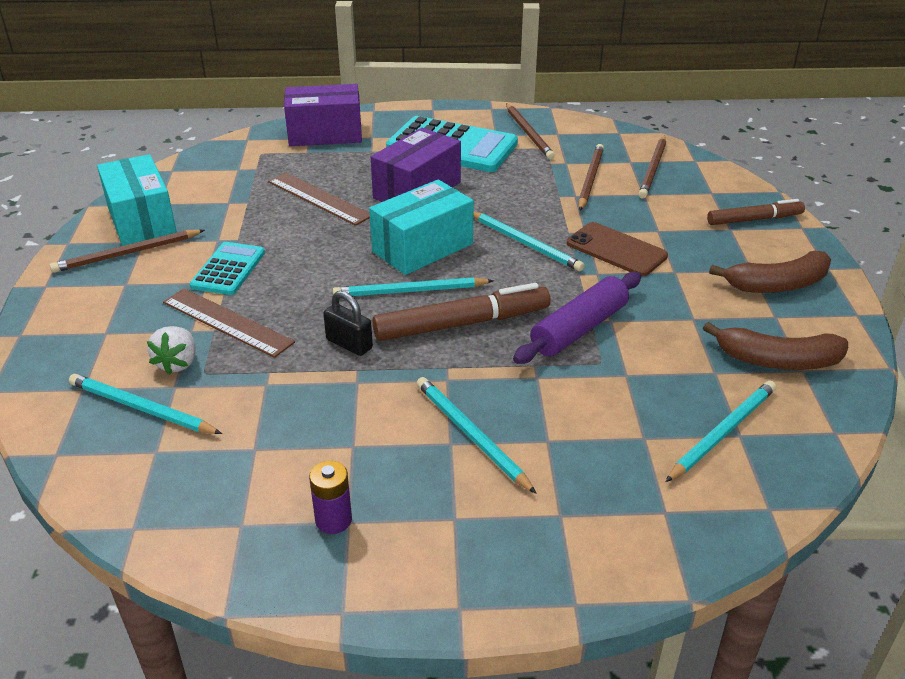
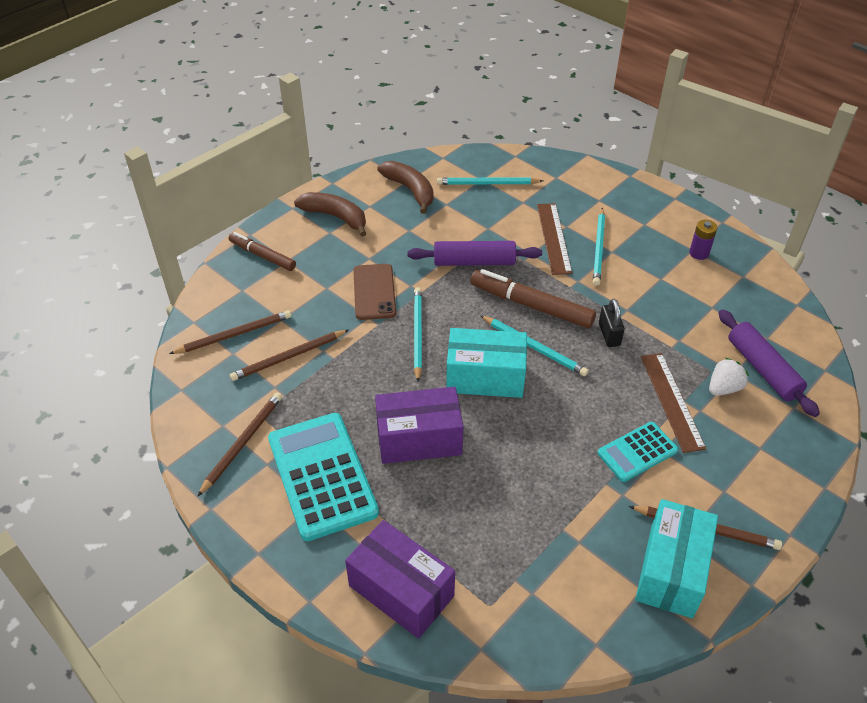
camera: 135 degrees left, 10 degrees up
turquoise pencil [69,374,222,434] -> purple rolling pin [719,309,820,417]
brown ruler [268,173,370,226] -> brown ruler moved to [537,203,572,275]

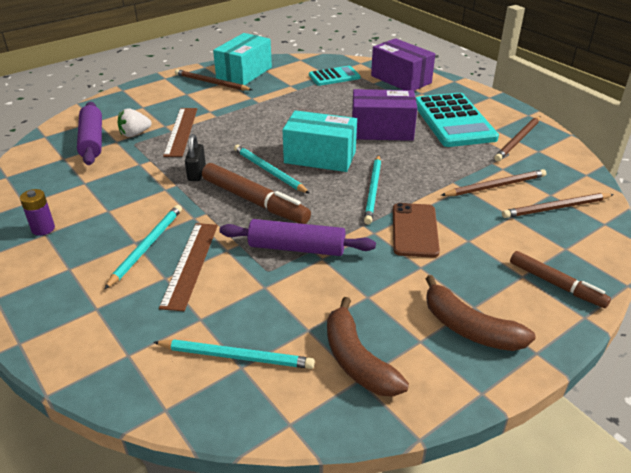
camera: 170 degrees left, 10 degrees down
turquoise calculator [598,422,678,482] -> turquoise calculator moved to [309,66,360,86]

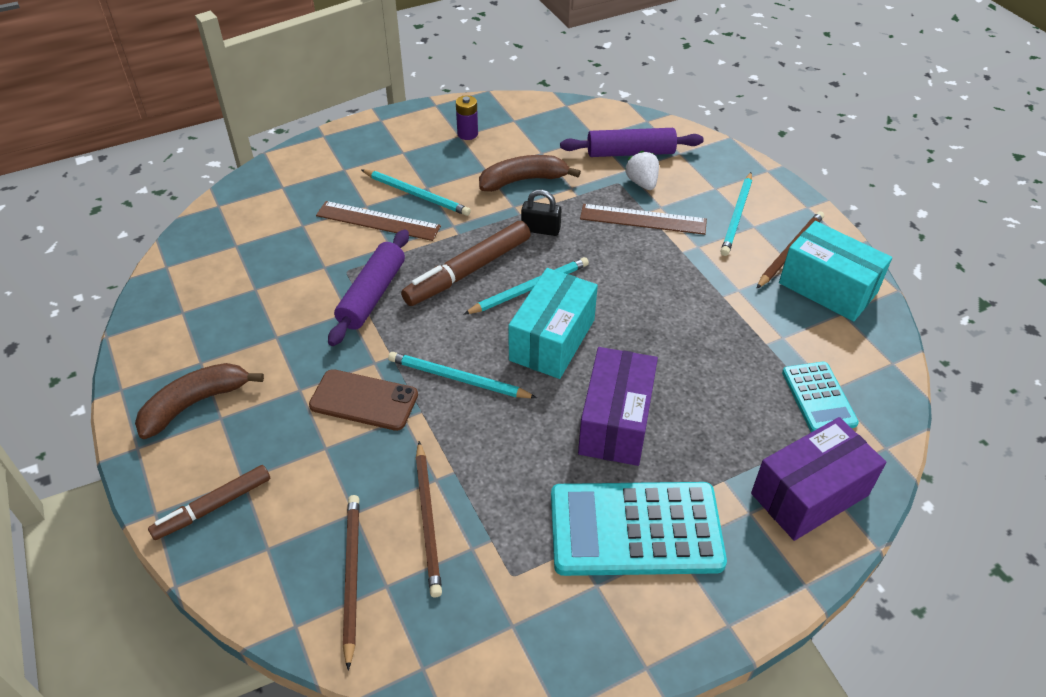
camera: 100 degrees right, 10 degrees up
turquoise pencil [153,340,315,369] -> turquoise pencil moved to [720,172,752,256]
brown banana [327,297,409,397] -> brown banana moved to [479,155,581,192]
brown pencil [494,116,540,161] -> none

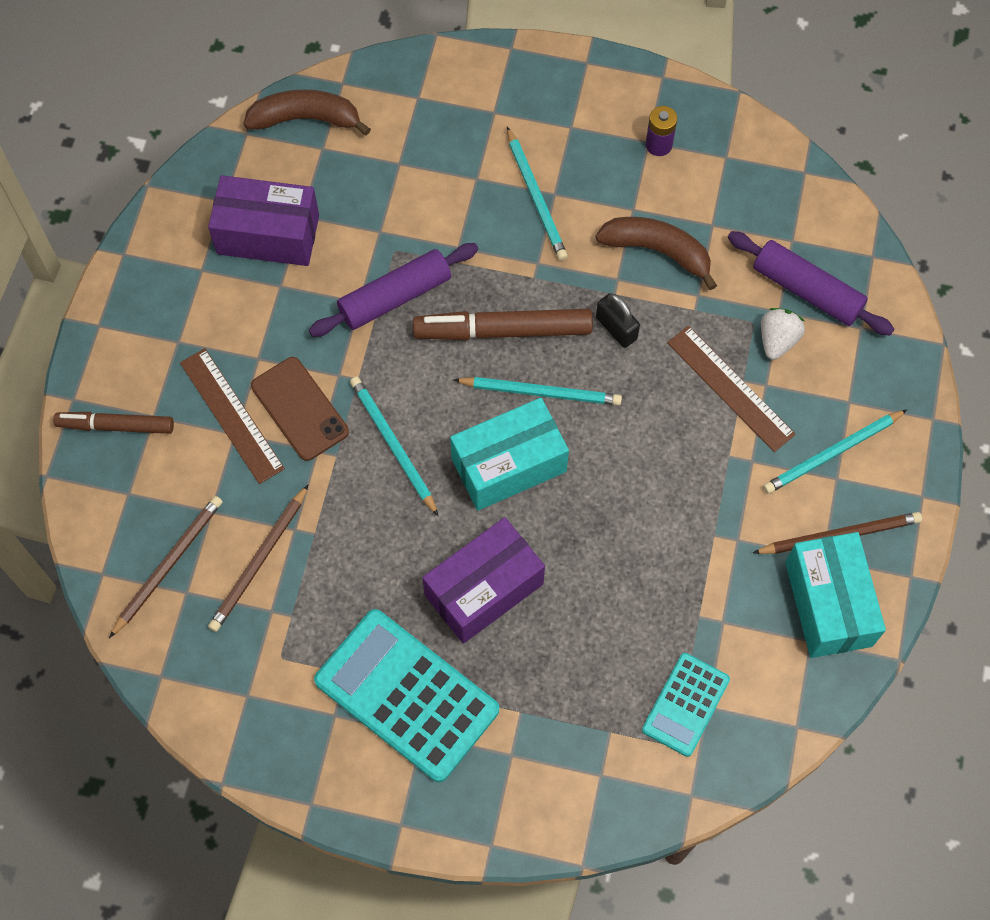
camera: 40 degrees right, 20 degrees up
brown banana [135,363,264,439] -> brown banana moved to [243,89,371,136]
brown ruler [316,201,441,241] -> brown ruler moved to [180,348,285,484]
purple box [751,417,886,541] -> purple box moved to [208,175,319,266]

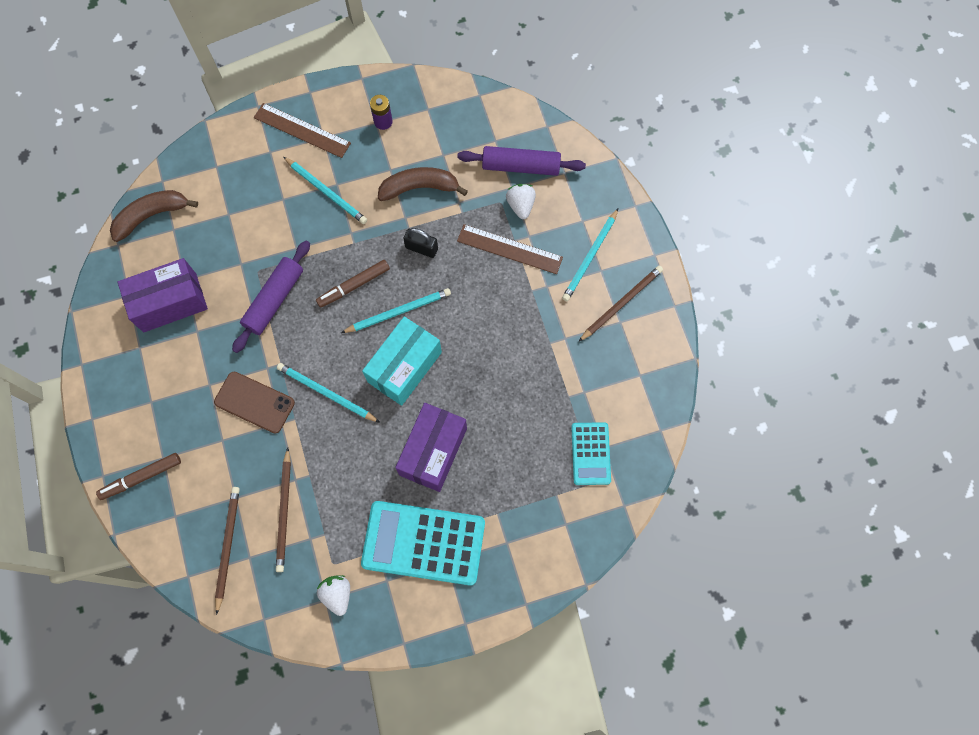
camera: 30 degrees left, 5 degrees up
brown ruler [180,348,285,484] -> brown ruler moved to [254,103,351,158]
brown marker [413,309,593,340] -> brown marker [316,260,390,308], size x0.65
turquoise box [785,532,886,658] -> none
none -> white strawberry [317,575,350,616]

